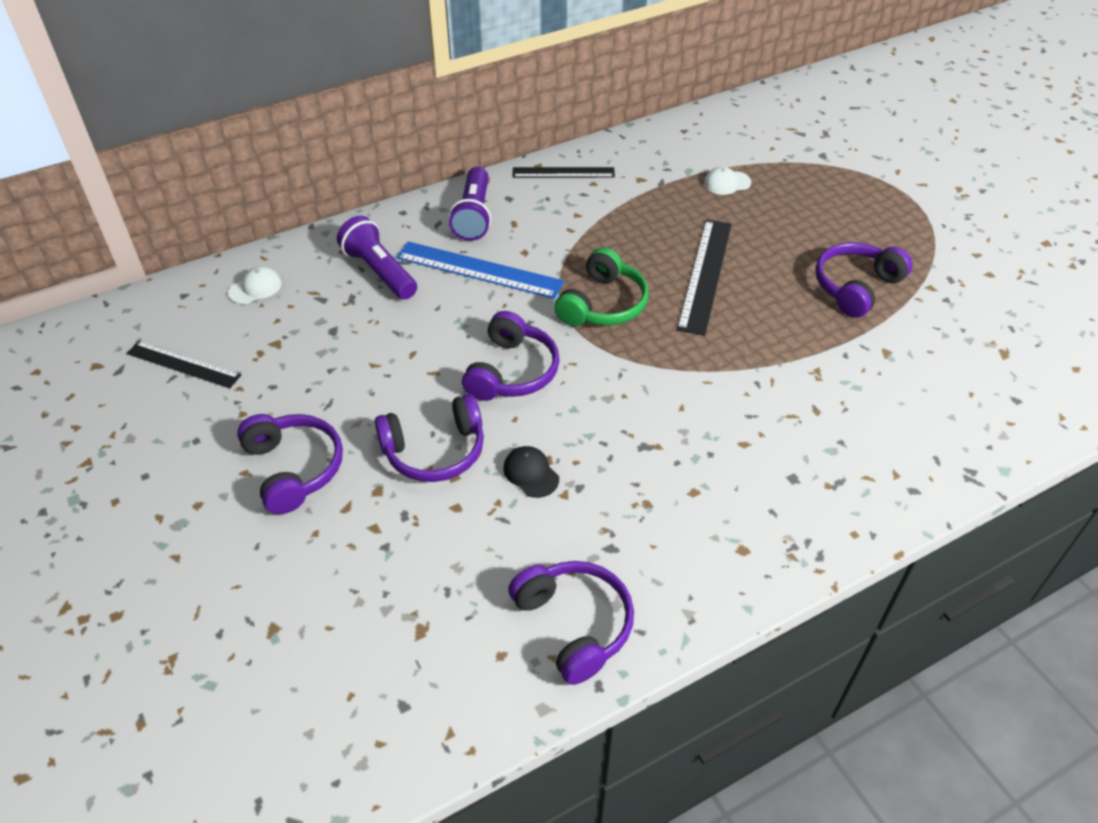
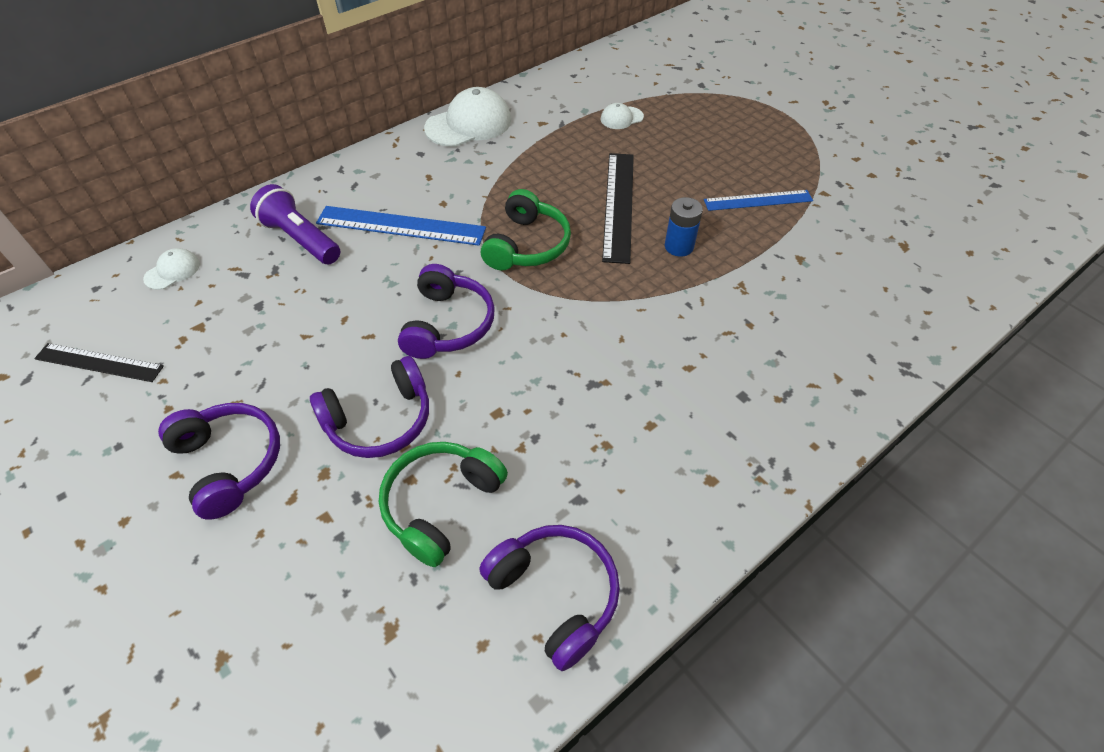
camera: 10 degrees left, 5 degrees up
purple flashlight [449,167,491,241] -> none
black cap [503,446,559,498] -> none
black ruler [512,167,615,178] -> white cap [424,87,511,147]
purple headphones [815,242,912,318] -> blue ruler [704,190,813,211]
none -> green headphones [379,442,508,567]
none -> blue battery [665,197,703,257]

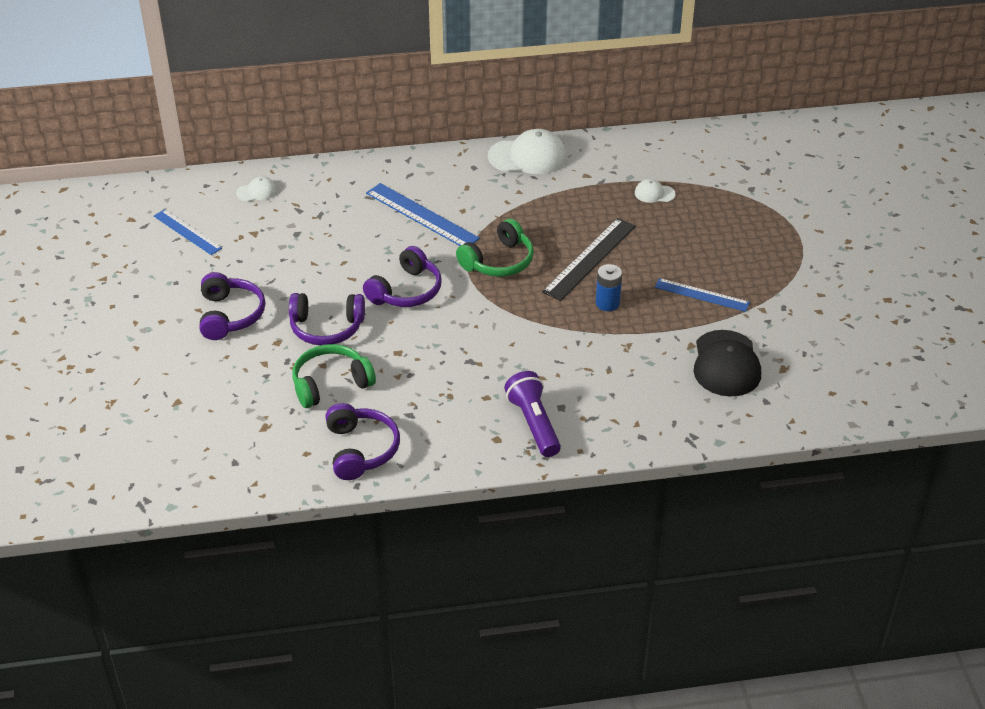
camera: 30 degrees right, 10 degrees down
black ruler [34,343,164,382] -> blue ruler [154,209,222,255]
purple flashlight [250,184,340,264] -> purple flashlight moved to [504,371,561,457]
none -> black cap [694,330,761,397]

